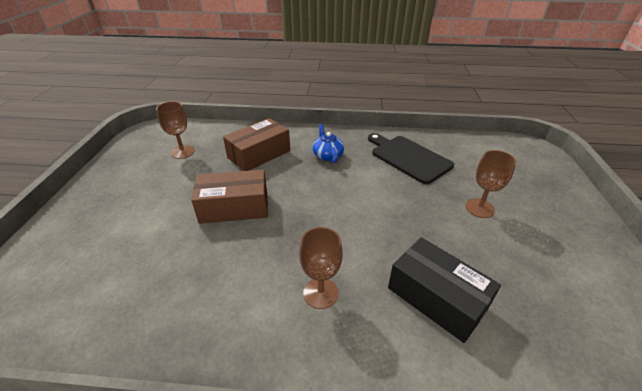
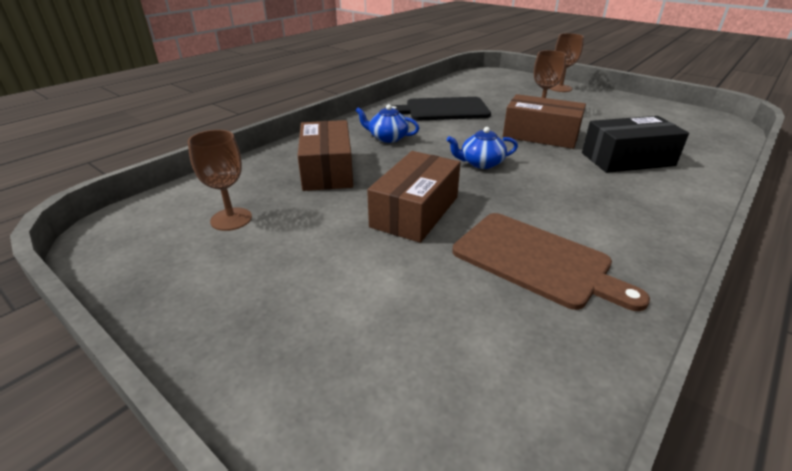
camera: 55 degrees left, 5 degrees down
brown goblet [299,227,343,309] -> brown goblet moved to [550,33,584,92]
none -> blue teapot [447,127,518,169]
none -> brown cutting board [452,213,650,311]
none -> brown box [503,94,586,149]

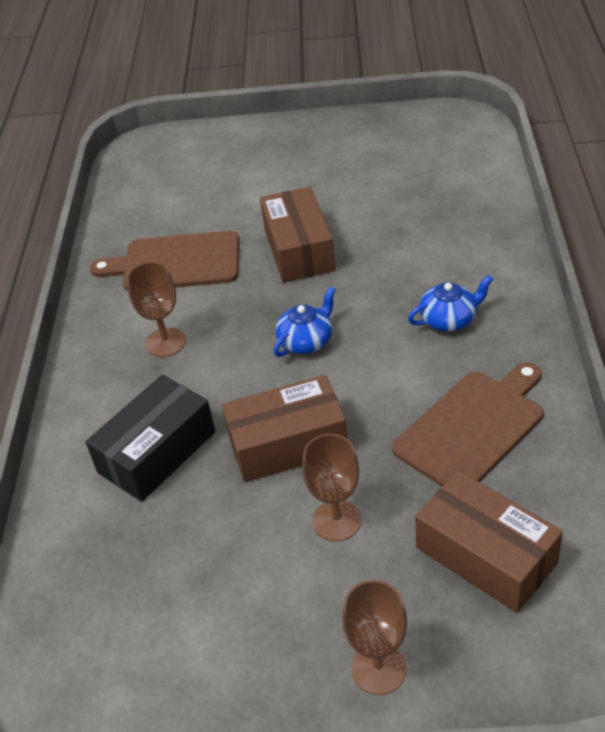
camera: 145 degrees right, 10 degrees up
brown goblet [188,130,252,231] -> brown goblet moved to [127,262,186,357]
brown box [298,120,353,191] -> brown box moved to [415,470,563,613]
black cutting board [385,97,491,120] -> brown cutting board [392,362,543,487]

